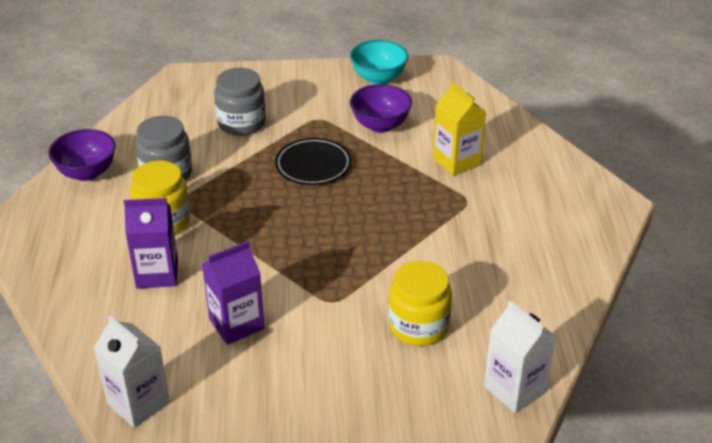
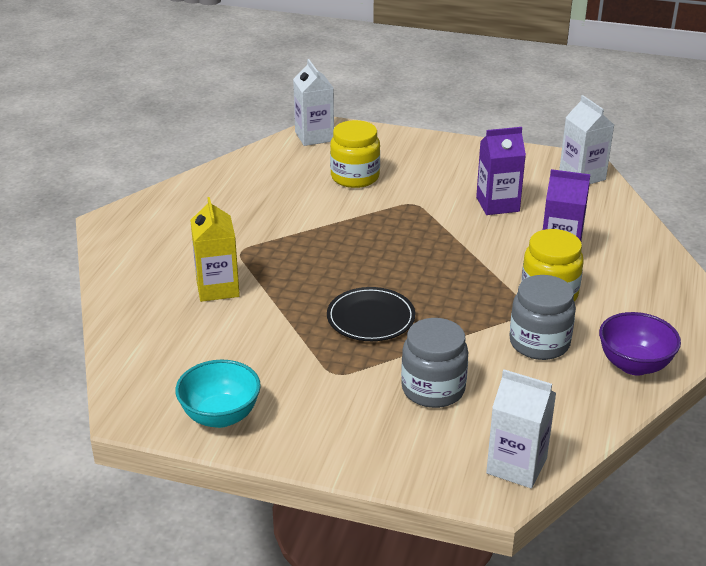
camera: 160 degrees left, 5 degrees down
purple bowl [350,84,412,133] -> none
none -> white carton [486,369,556,488]

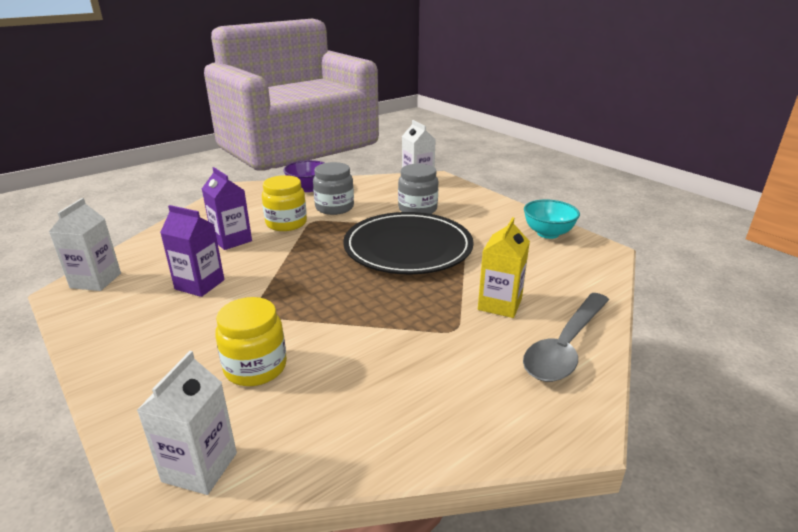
camera: 145 degrees left, 5 degrees down
black plate [327,287,415,341] -> black plate [343,212,474,274], size x1.92
none -> grey spoon [523,293,609,382]

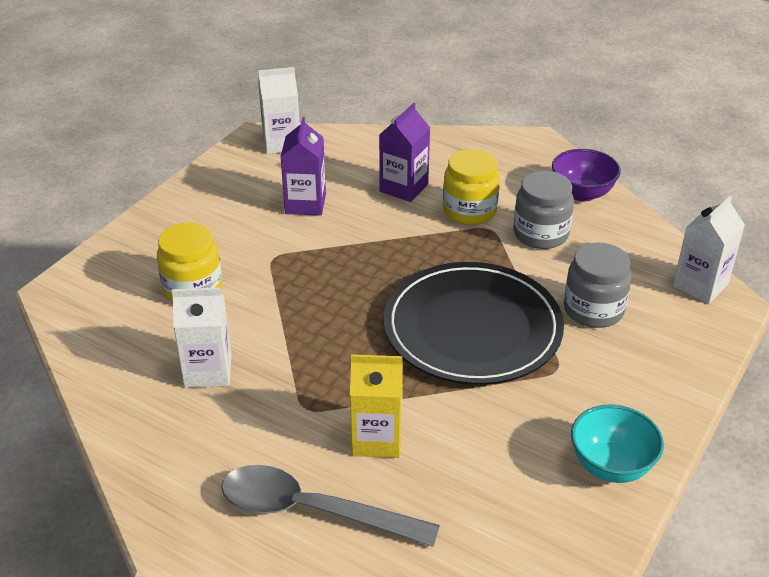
camera: 70 degrees right, 10 degrees up
white carton [136,351,237,495] -> white carton moved to [172,288,232,388]

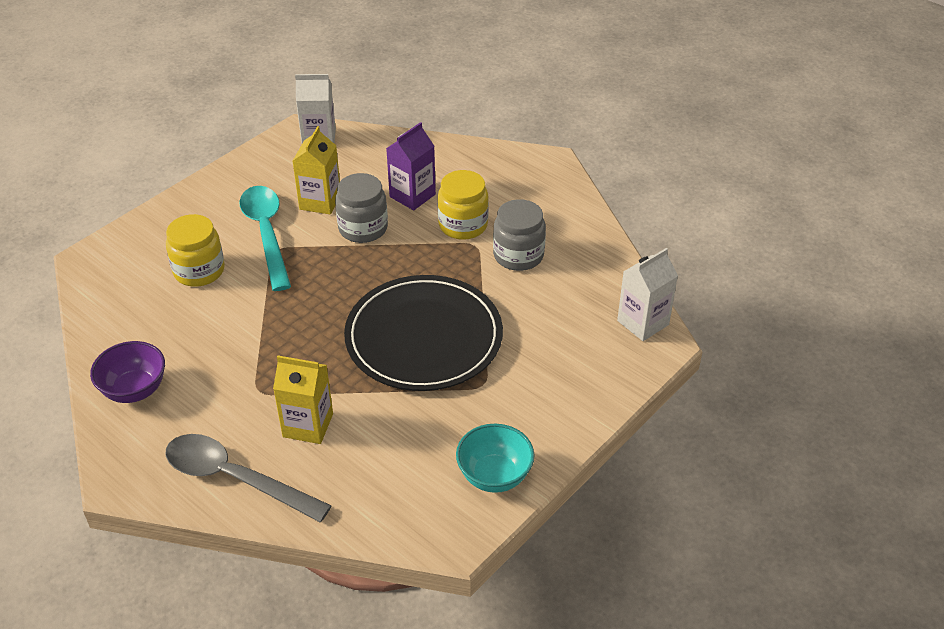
camera: 10 degrees right, 5 degrees up
white carton [172,288,232,388] -> none
purple carton [281,117,326,216] -> yellow carton [293,126,340,215]
purple bowl [552,149,621,202] -> purple bowl moved to [90,341,165,403]
grey jar [564,243,631,328] -> grey jar moved to [335,173,388,243]
none -> turquoise spoon [239,186,291,291]

